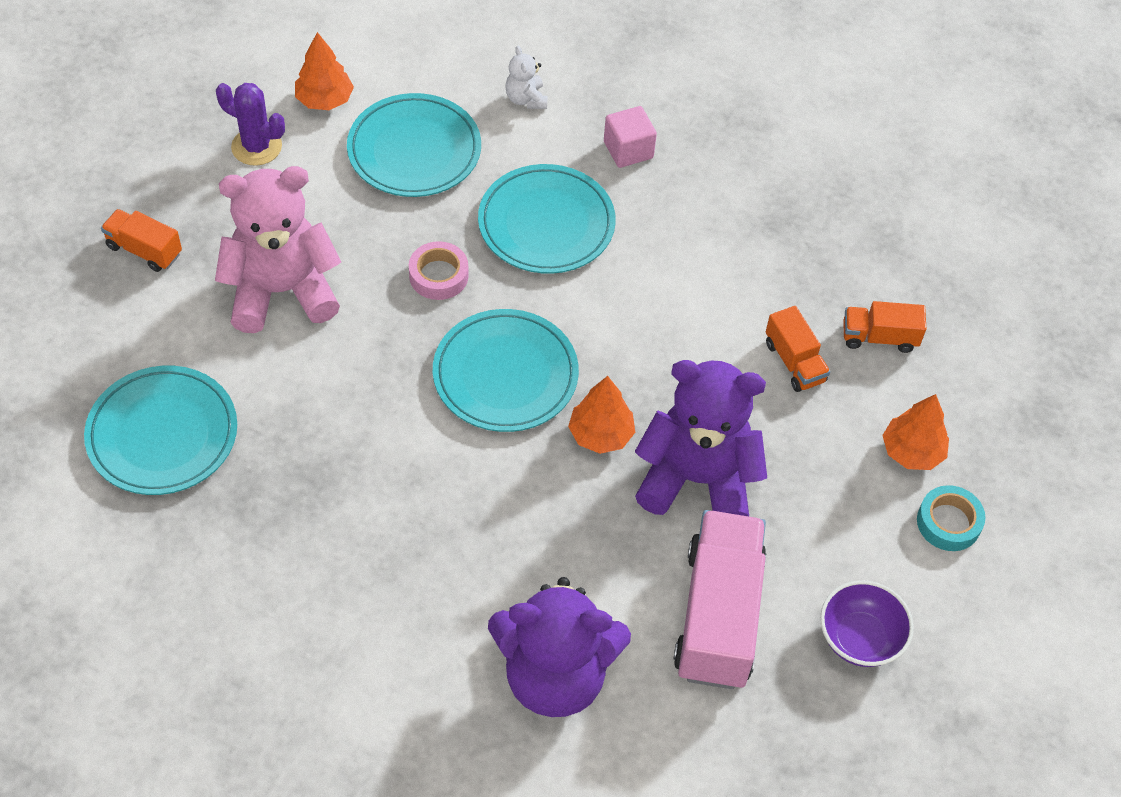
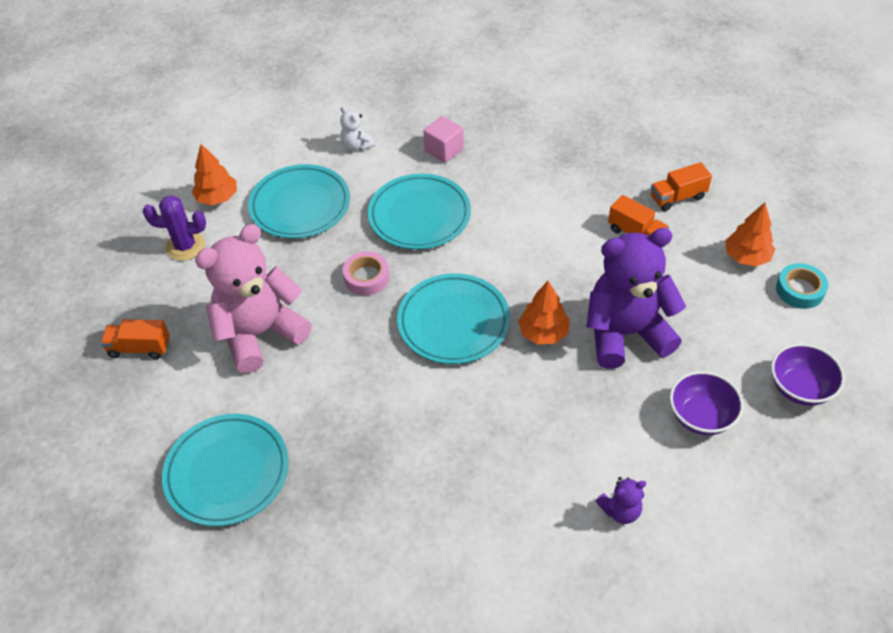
camera: 20 degrees left, 5 degrees down
purple teddy bear [488,577,631,717] -> purple teddy bear [596,477,646,524], size x0.42
pink truck [673,510,766,689] -> purple bowl [670,371,743,435]

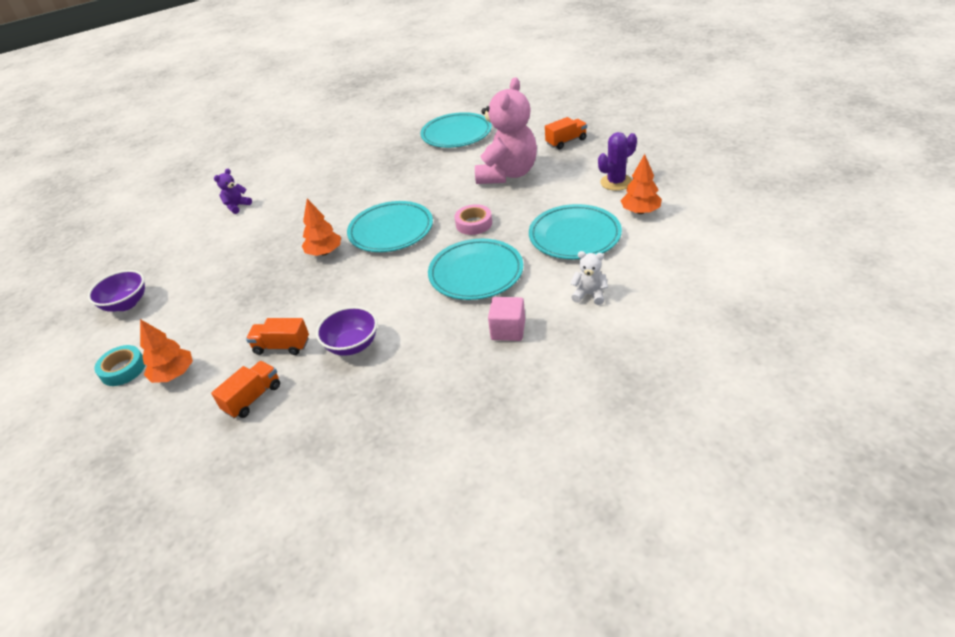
camera: 150 degrees right, 10 degrees down
purple teddy bear [586,228,686,369] -> none
purple bowl [670,371,743,435] -> purple bowl moved to [316,306,378,356]

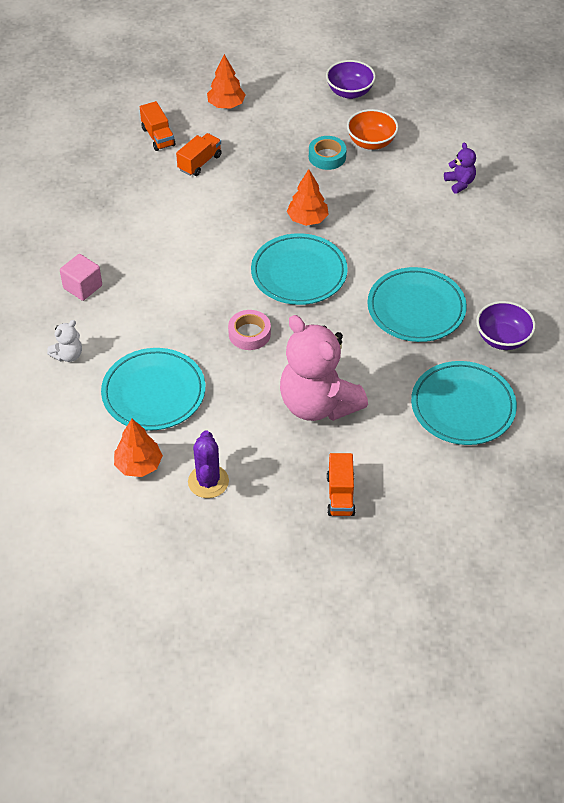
camera: 115 degrees right, 10 degrees up
turquoise tape [94,345,145,386] -> turquoise tape moved to [309,136,347,170]
purple bowl [316,306,378,356] -> purple bowl moved to [476,301,536,350]
turquoise plate [428,239,523,300] -> turquoise plate moved to [367,267,467,342]
none -> orange bowl [347,109,398,150]

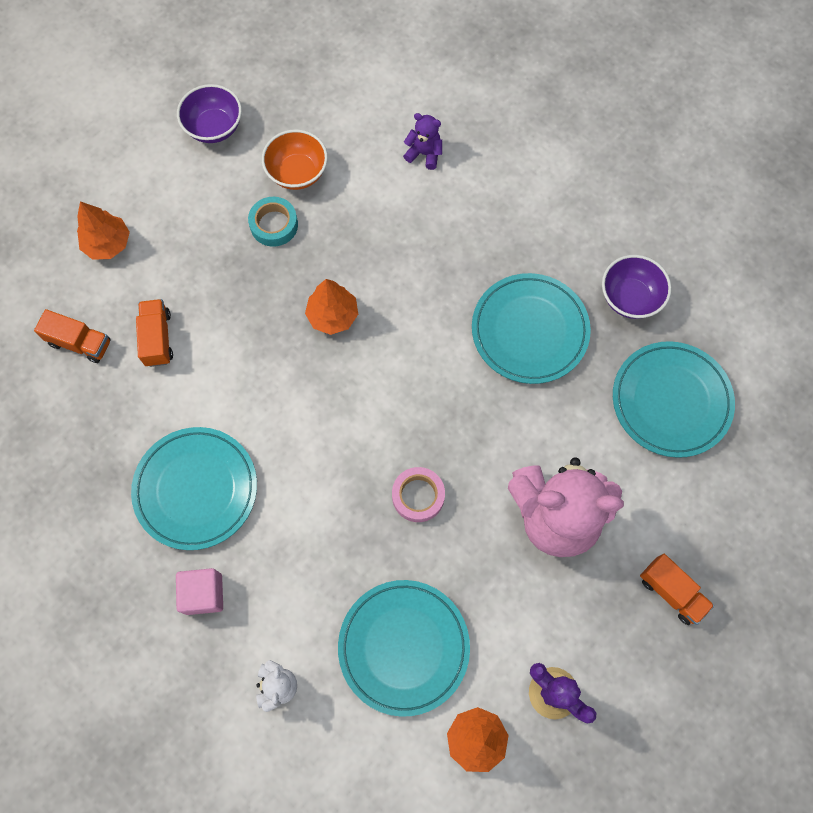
camera: 45 degrees left, 20 degrees up
turquoise plate [251,233,348,305] -> turquoise plate moved to [131,427,257,550]

